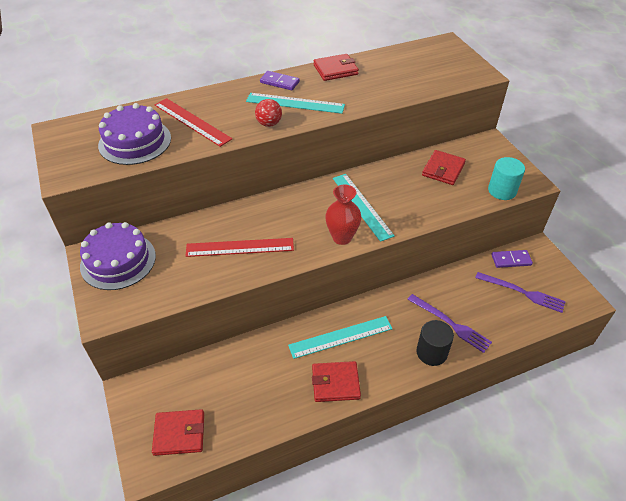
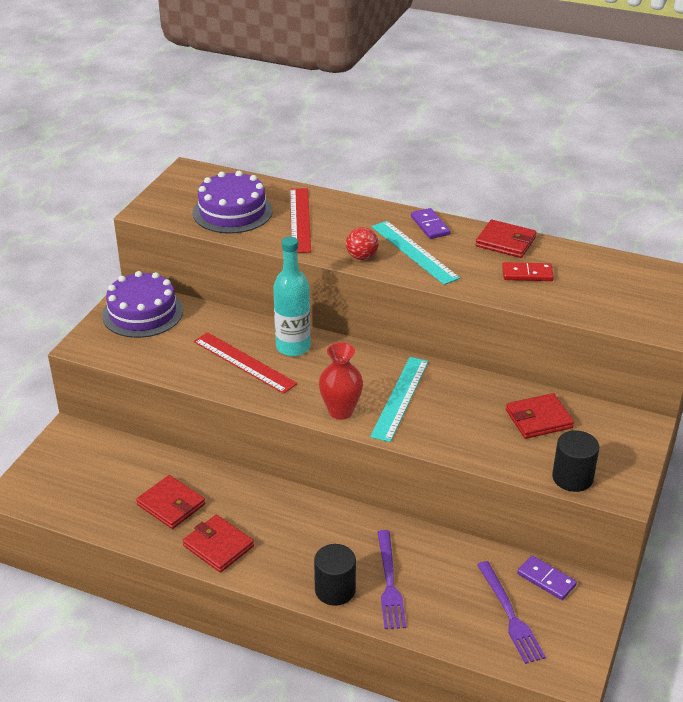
camera: 45 degrees right, 10 degrees down
red wallet [152,409,204,456] -> red wallet moved to [136,475,205,529]
turquoise ruler [288,316,393,359] -> none
turquoise cylinder [488,157,525,200] -> black cylinder [552,430,599,492]
none -> turquoise bottle [273,236,311,356]
none -> red domino [502,262,554,281]

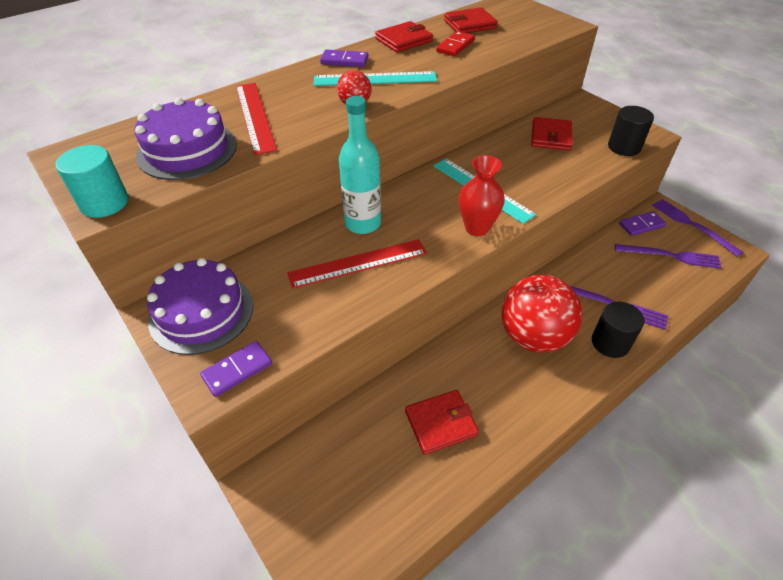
camera: 60 degrees left, 10 degrees up
red wallet [183,515,254,573] -> red wallet moved to [444,7,498,33]
red ruler [290,188,311,253] -> red ruler turned 45 degrees clockwise [236,83,277,155]
none -> turquoise cylinder [56,145,128,218]
none -> purple domino [200,341,272,397]
none -> red ball [501,275,582,353]
none -> purple fork [652,199,743,257]

